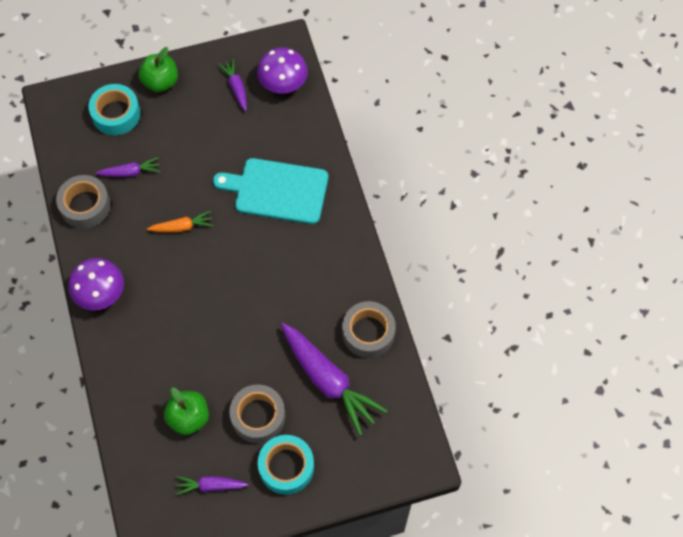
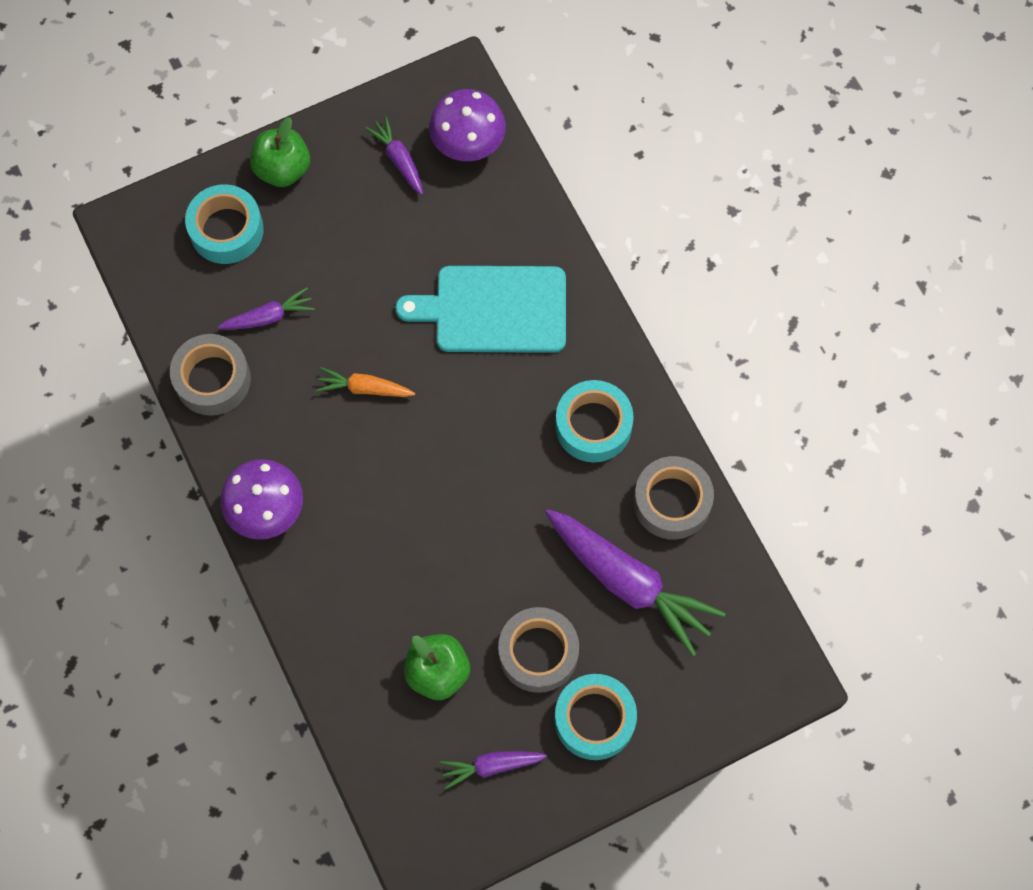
camera: 10 degrees left, 5 degrees up
orange carrot [147,211,213,232] -> orange carrot turned 150 degrees counterclockwise [316,367,415,397]
none -> turquoise tape [555,380,634,462]

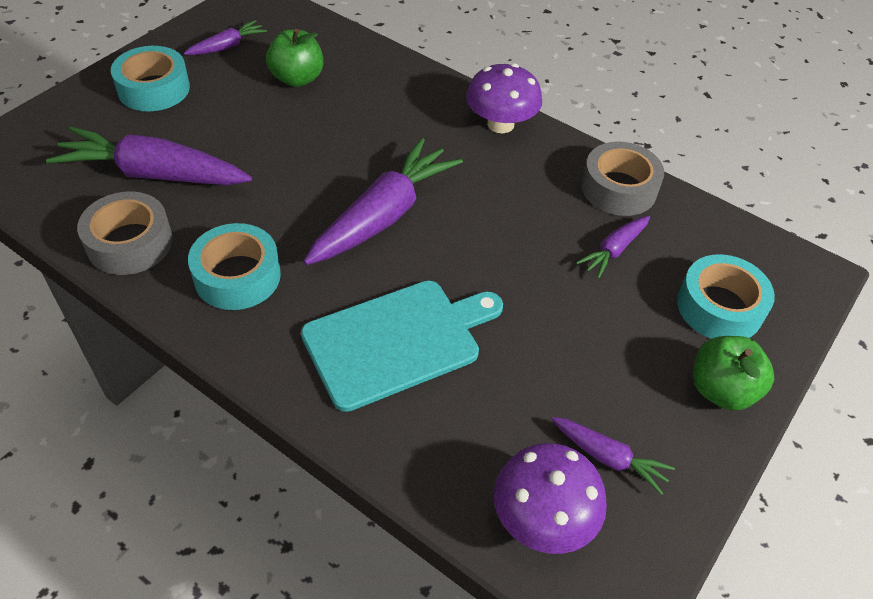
camera: 150 degrees right, 20 degrees down
orange carrot [316,367,415,397] -> none
grey tape [498,607,579,693] -> none
none -> purple carrot [304,138,463,265]

